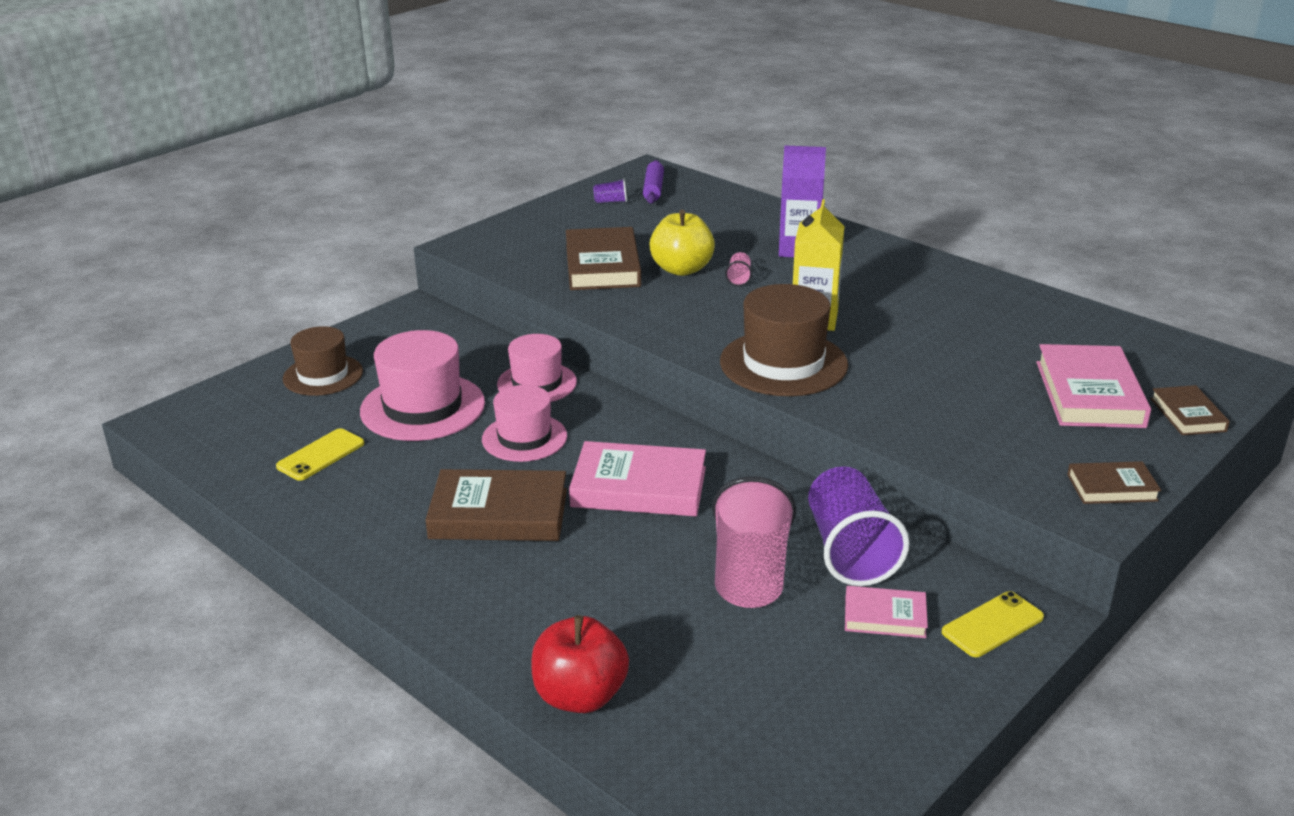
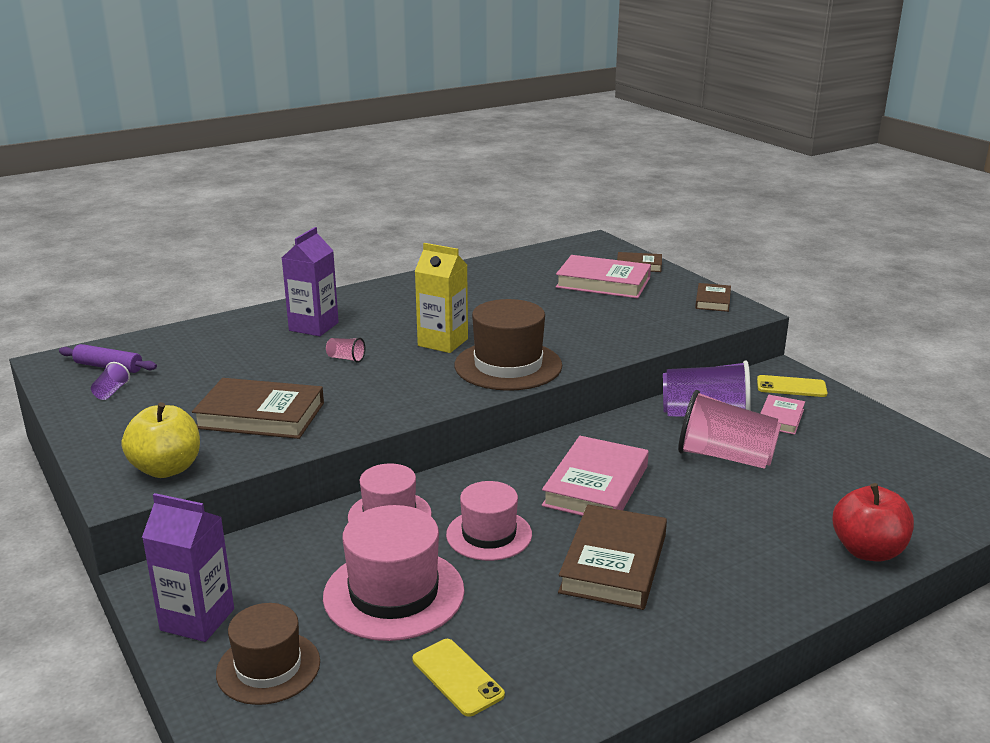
camera: 75 degrees left, 5 degrees down
yellow apple [649,210,715,276] -> yellow apple moved to [122,402,200,478]
yellow phone [942,591,1044,657] -> yellow phone turned 60 degrees counterclockwise [757,375,827,397]
none -> purple carton [142,493,234,642]

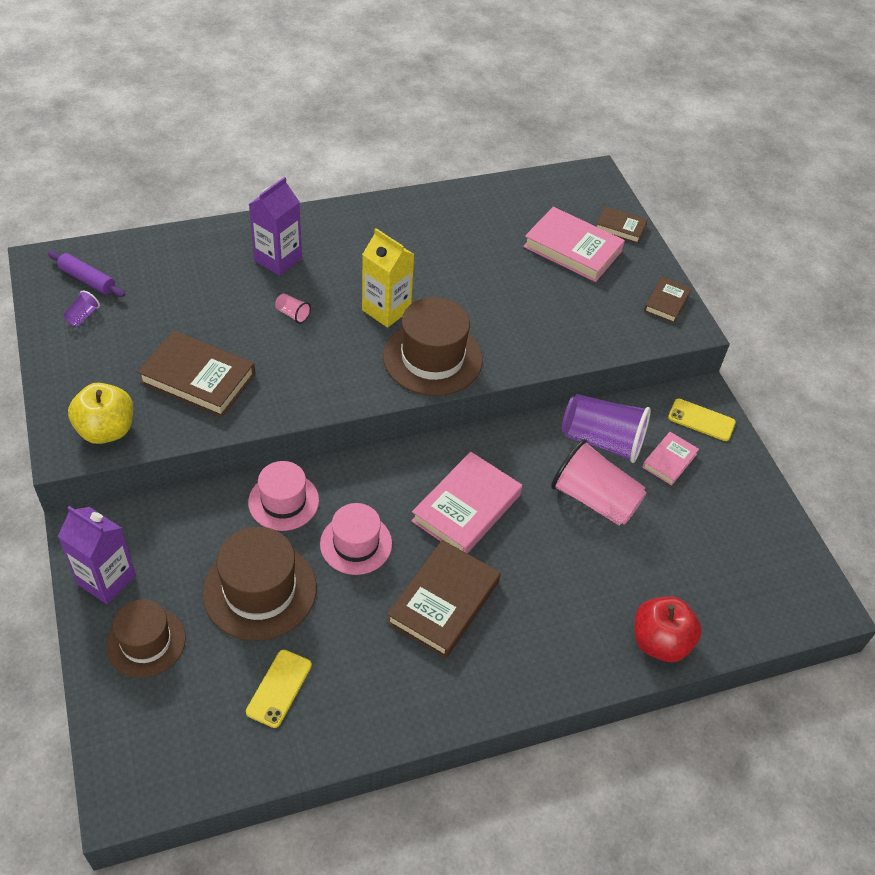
camera: 10 degrees right, 25 degrees up
pink hat [323,505,465,641] -> brown hat [202,527,317,641]
yellow phone [412,639,505,717] -> yellow phone turned 45 degrees clockwise [246,650,312,728]

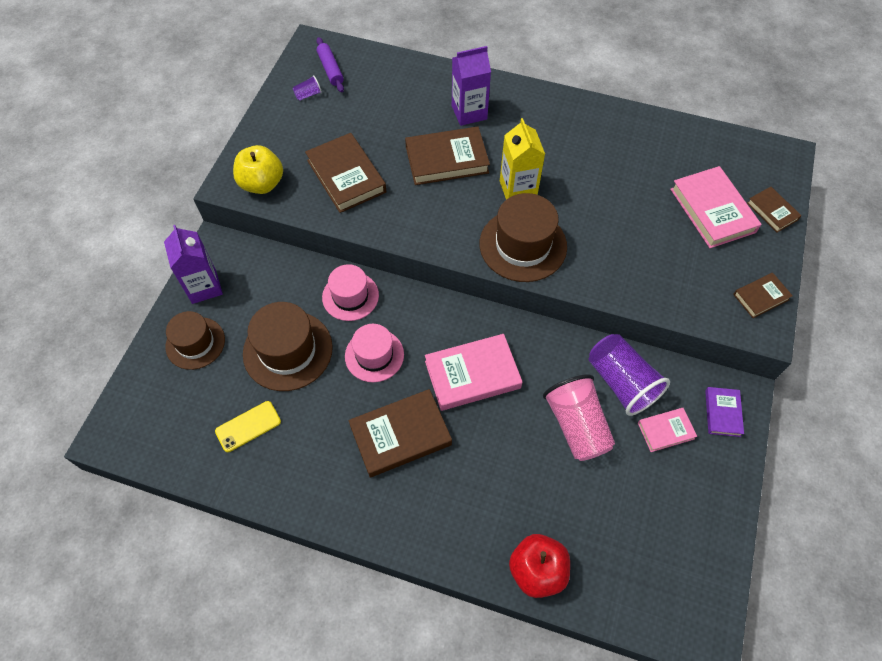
camera: 40 degrees right, 10 degrees up
pink cup [275,293,311,324] -> brown book [405,127,490,185]
yellow phone [668,399,736,441] -> purple book [705,387,744,437]

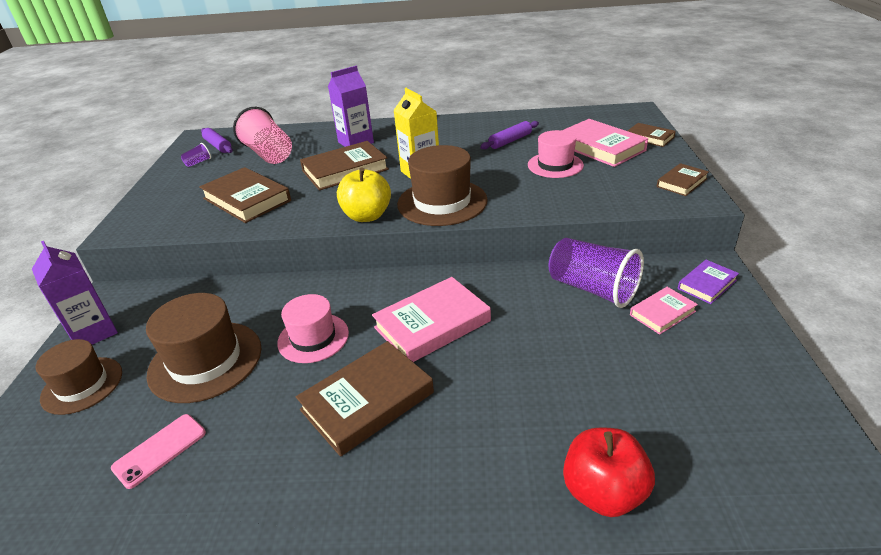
camera: 15 degrees left, 25 degrees down
yellow phone [215,401,281,452] -> pink phone [111,414,206,489]
yellow apple [233,145,283,194] -> yellow apple moved to [337,167,391,222]
pink hat [322,264,379,321] -> pink hat moved to [528,130,584,178]
pink cup [543,374,615,461] -> pink cup moved to [233,107,292,164]
purple book [705,387,744,437] -> purple book turned 60 degrees clockwise [678,260,739,304]
none -> purple rolling pin [480,121,539,150]

